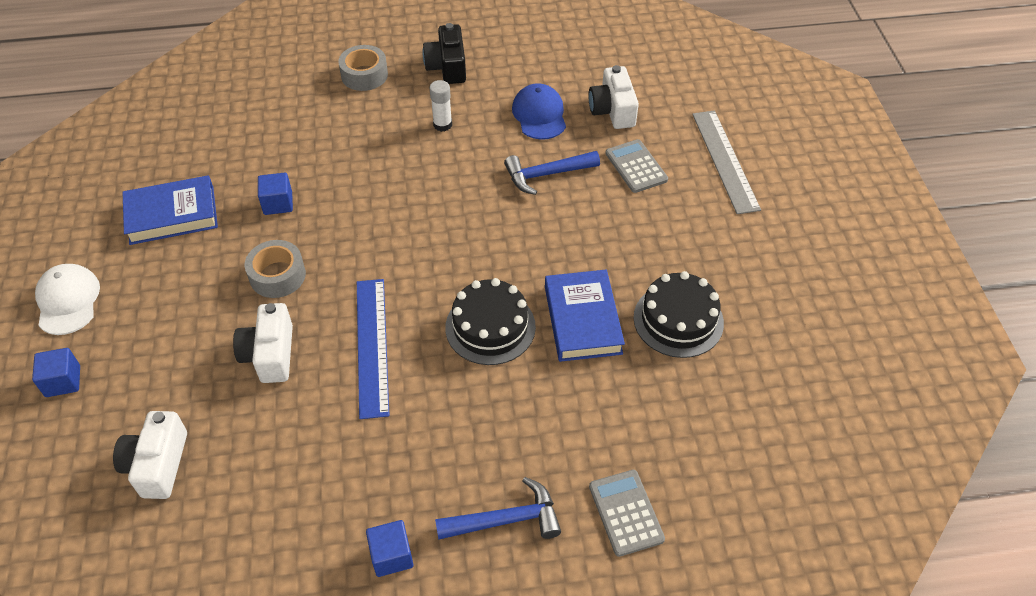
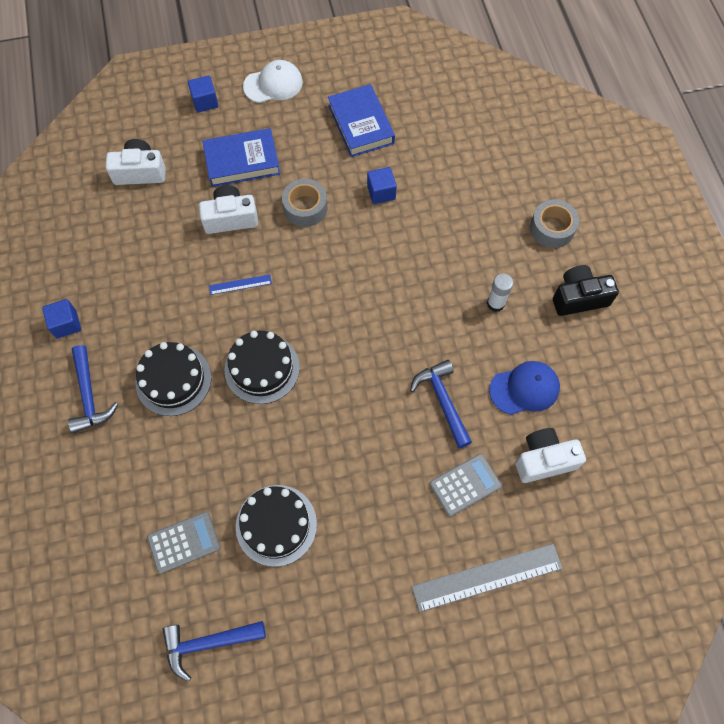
camera: 85 degrees right, 15 degrees up
blue ruler [357,279,390,419] -> blue ruler [209,274,272,295], size x0.48
blue book [545,270,625,362] -> blue book moved to [202,128,280,187]
grey calculator [589,470,665,557] -> grey calculator moved to [147,512,220,574]
none -> black cake [136,342,211,416]
none -> blue hammer [162,621,266,681]

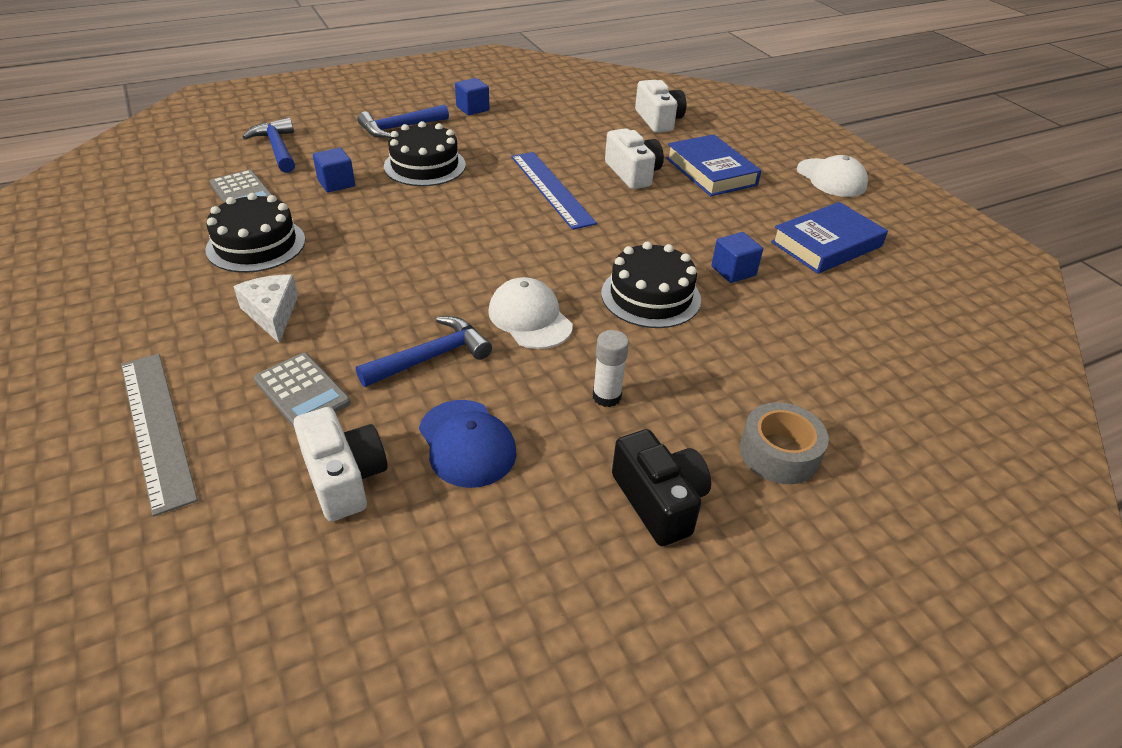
camera: 75 degrees right, 25 degrees down
blue hammer [162,621,266,681] -> blue hammer moved to [243,118,295,173]
blue cube [188,75,219,113] -> blue cube moved to [313,148,355,193]
blue ruler [209,274,272,295] -> blue ruler [511,152,597,230], size x2.10
black cake [224,331,300,404] -> black cake moved to [601,242,701,328]
grey tape [282,179,327,227] -> none
none -> white cheese [233,274,298,343]
none -> white cap [488,277,573,349]

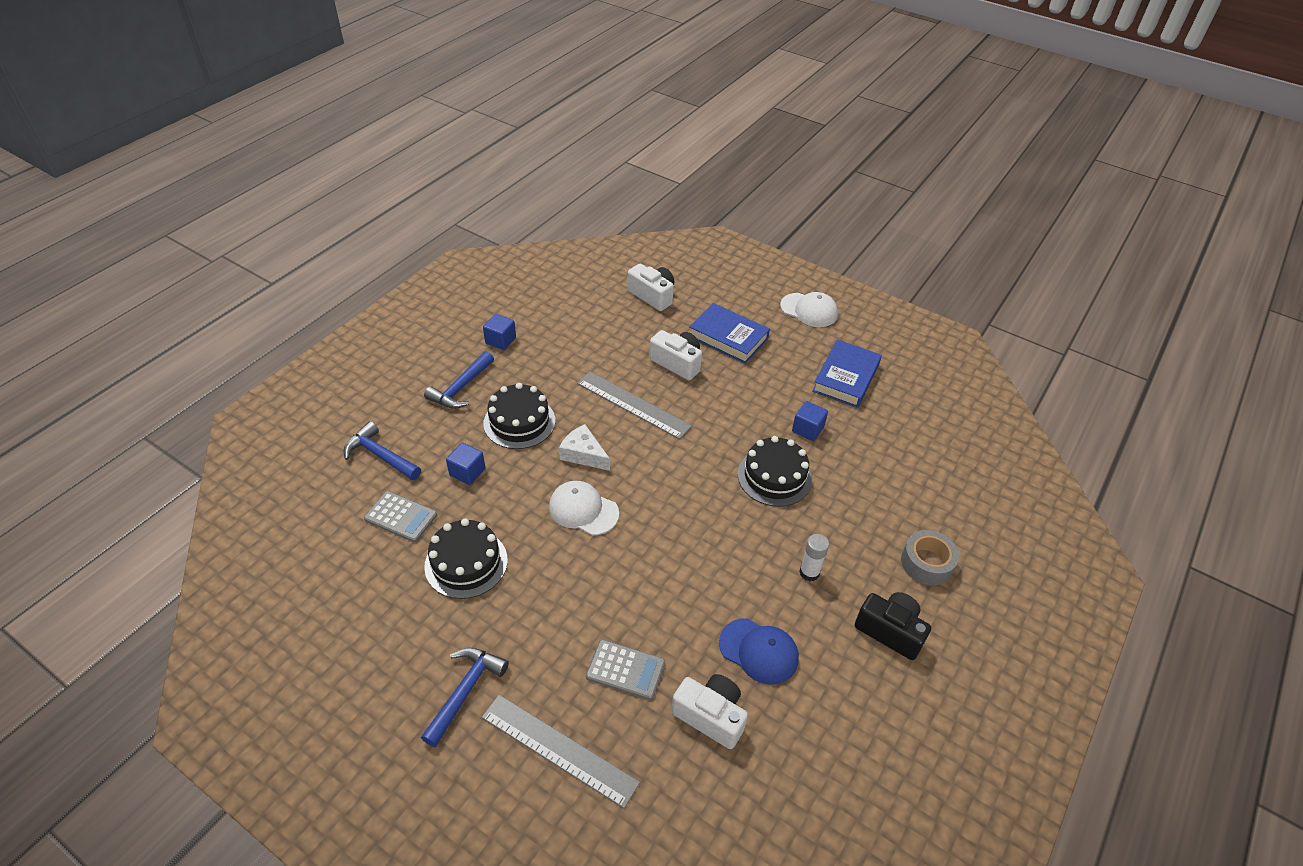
camera: 30 degrees left, 5 degrees up
white cheese [233,274,298,343] -> white cheese moved to [559,424,610,471]
blue hammer [356,316,492,387] -> blue hammer moved to [421,648,509,747]
white cap [488,277,573,349] -> white cap moved to [549,481,619,535]
blue ruler [511,152,597,230] -> grey ruler [577,371,692,439]

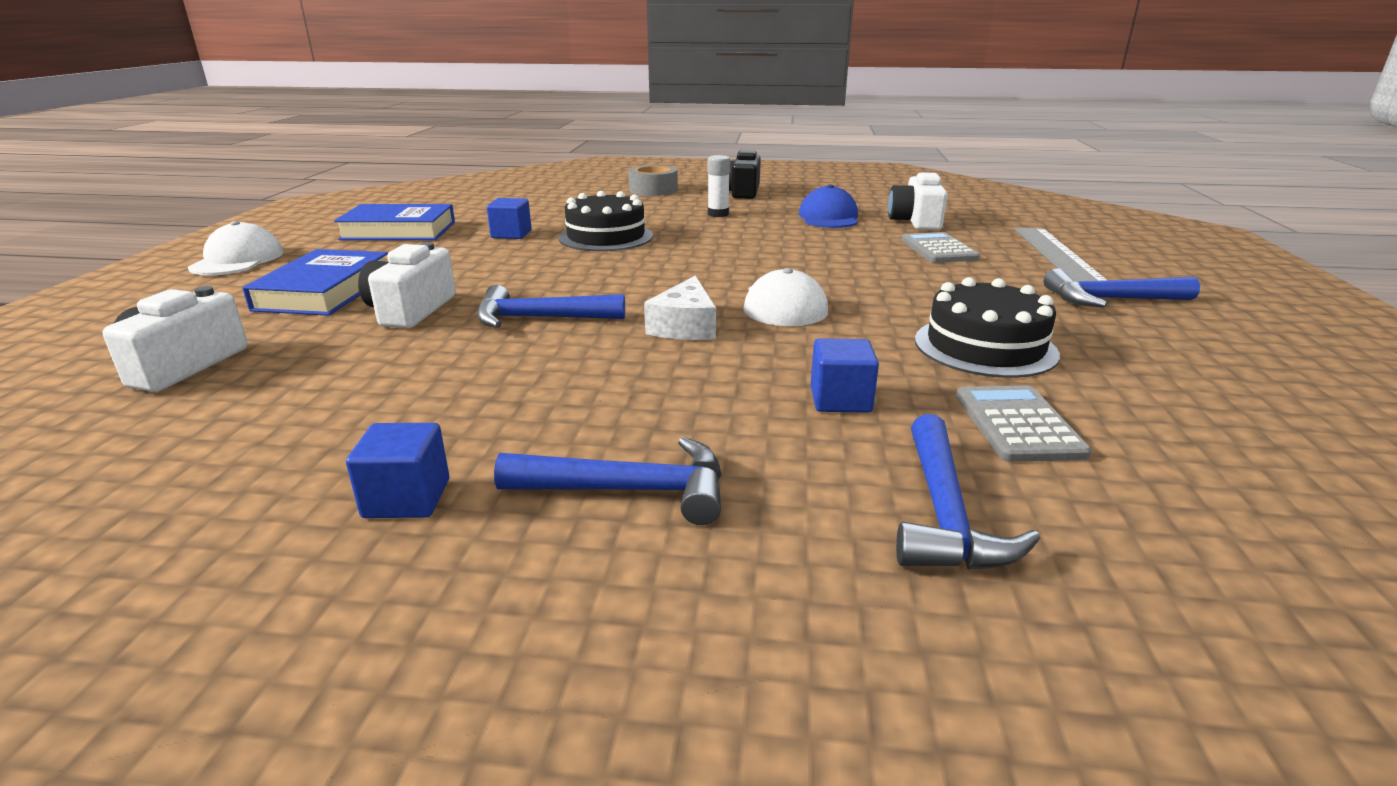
camera: 115 degrees left, 20 degrees down
black cake [483,383,555,449] -> none
grey ruler [577,371,692,439] -> blue hammer [477,285,625,328]

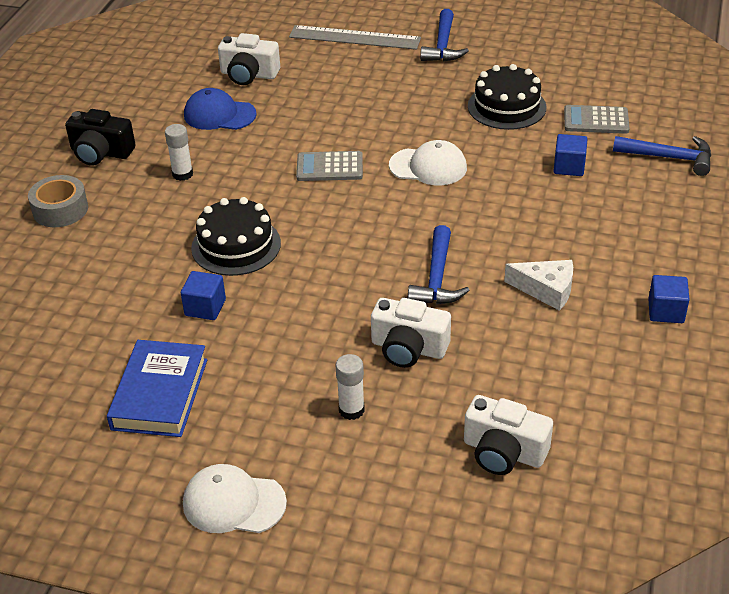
camera: 80 degrees left, 15 degrees up
blue book [242,249,388,316] -> white glue stick [336,354,365,420]
blue hammer [494,437,722,525] -> none
white cheese [644,276,716,340] -> white cheese moved to [504,260,573,311]
grey calculator [901,232,980,263] -> grey calculator moved to [296,151,363,181]

